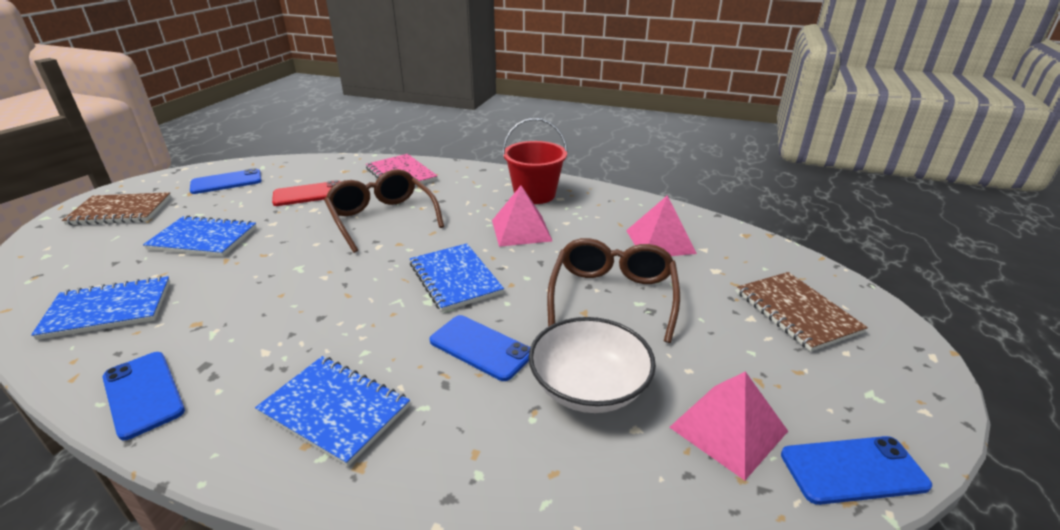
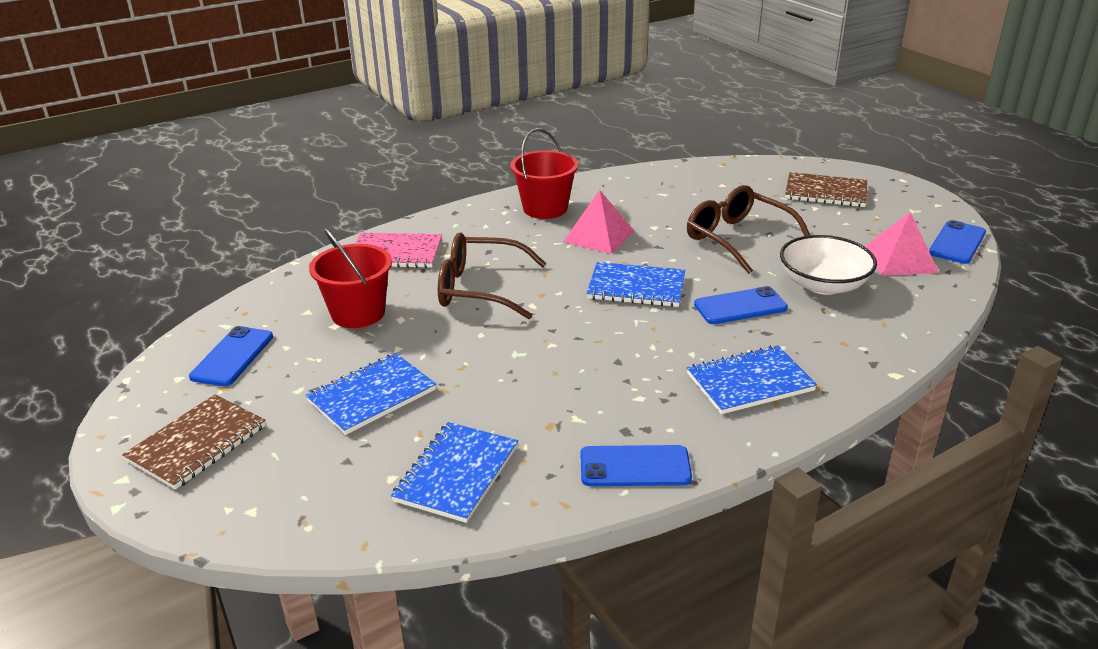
camera: 50 degrees left, 0 degrees up
red phone [272,180,341,206] -> red bucket [309,228,392,328]
pink pyramid [626,195,697,256] -> none

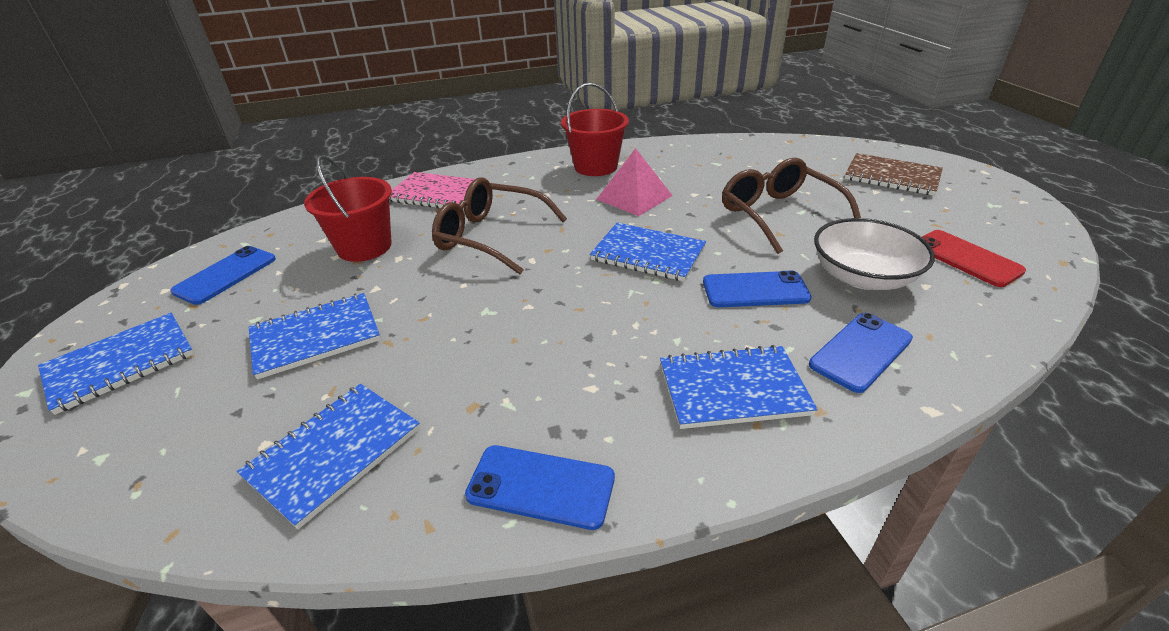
camera: 15 degrees right, 5 degrees up
brown notebook [122,394,266,490] -> blue notebook [38,313,194,415]
pink pyramid [864,212,939,276] -> red phone [922,230,1026,287]
blue phone [929,220,986,264] -> blue phone moved to [809,313,913,393]

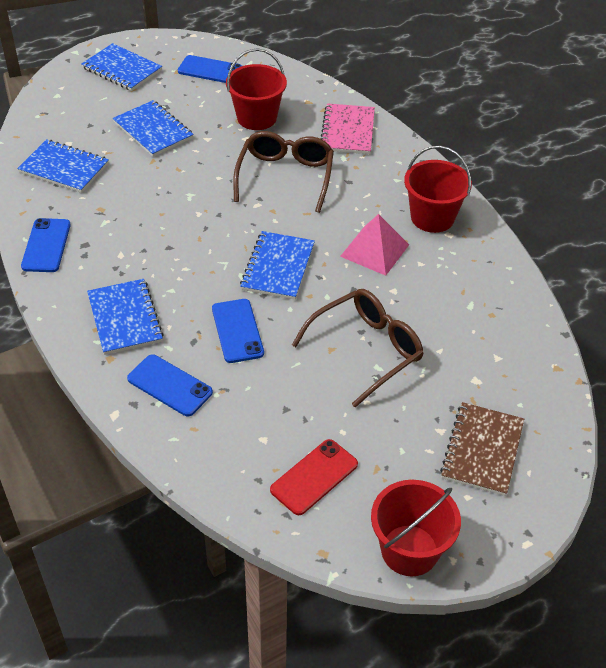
camera: 75 degrees right, 10 degrees up
white bowl [814,218,935,290] -> none
none -> red bucket [371,480,461,576]

